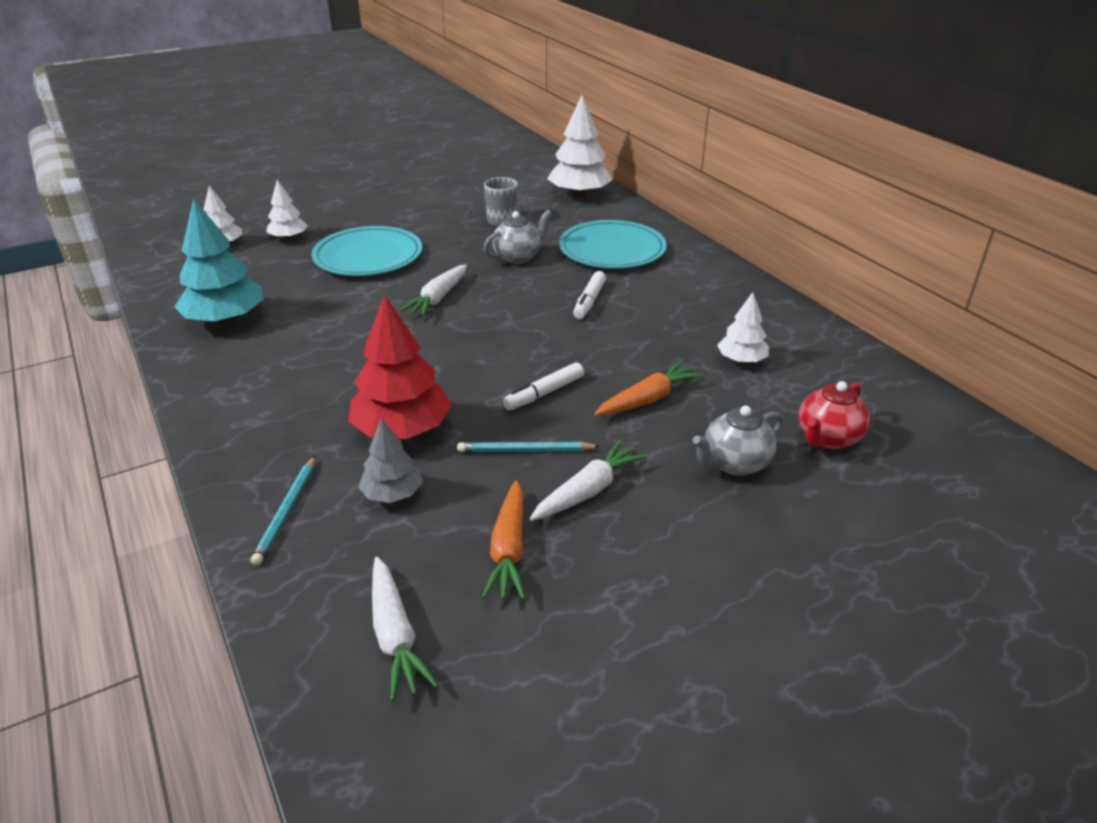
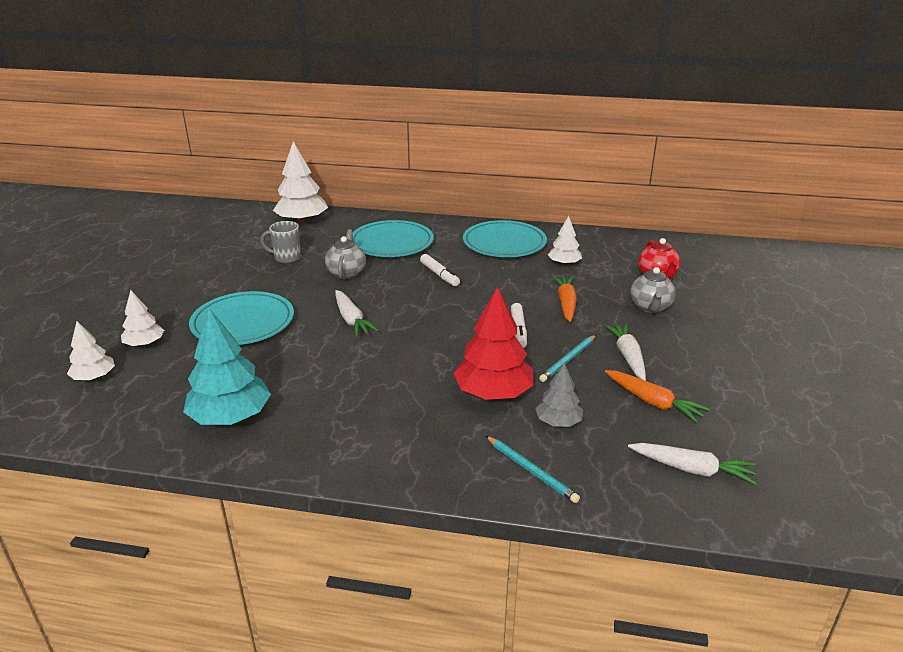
camera: 50 degrees left, 5 degrees down
none -> turquoise plate [463,220,547,257]

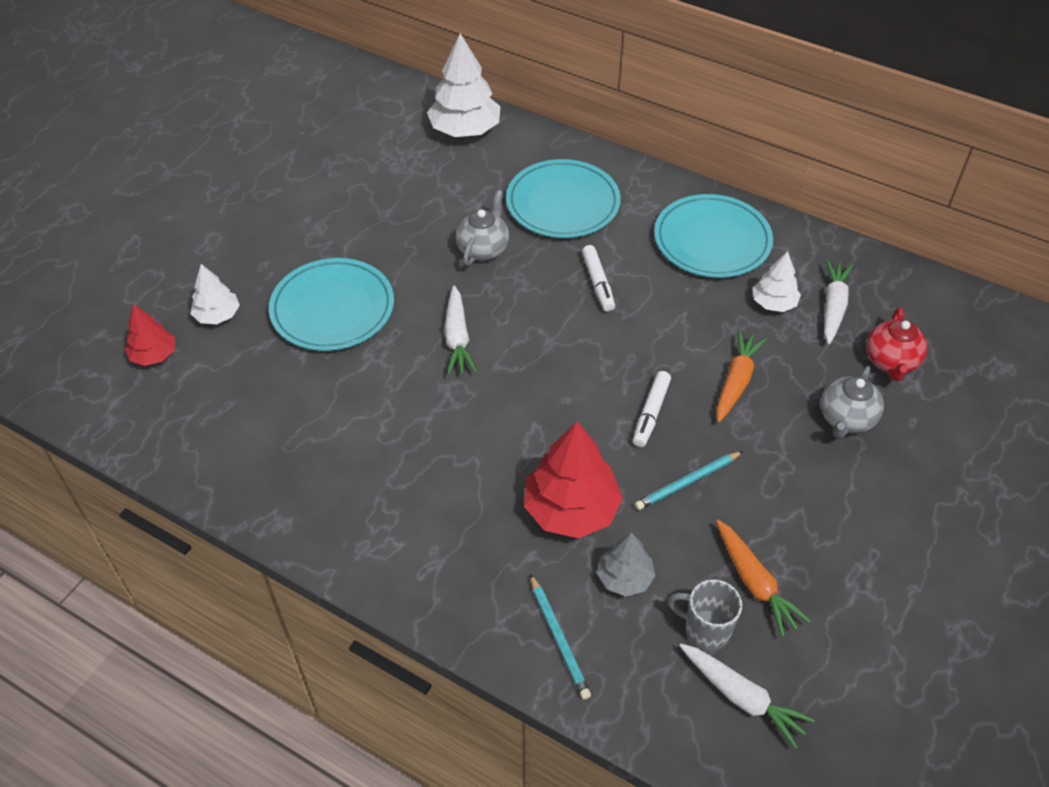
camera: 20 degrees right, 20 degrees up
white tree [67,321,115,380] -> red tree [125,304,175,366]
turquoise tree [183,308,271,425] -> none
grey mug [260,221,301,263] -> grey mug moved to [668,579,742,651]
white carrot [604,323,646,381] -> white carrot moved to [824,259,853,344]

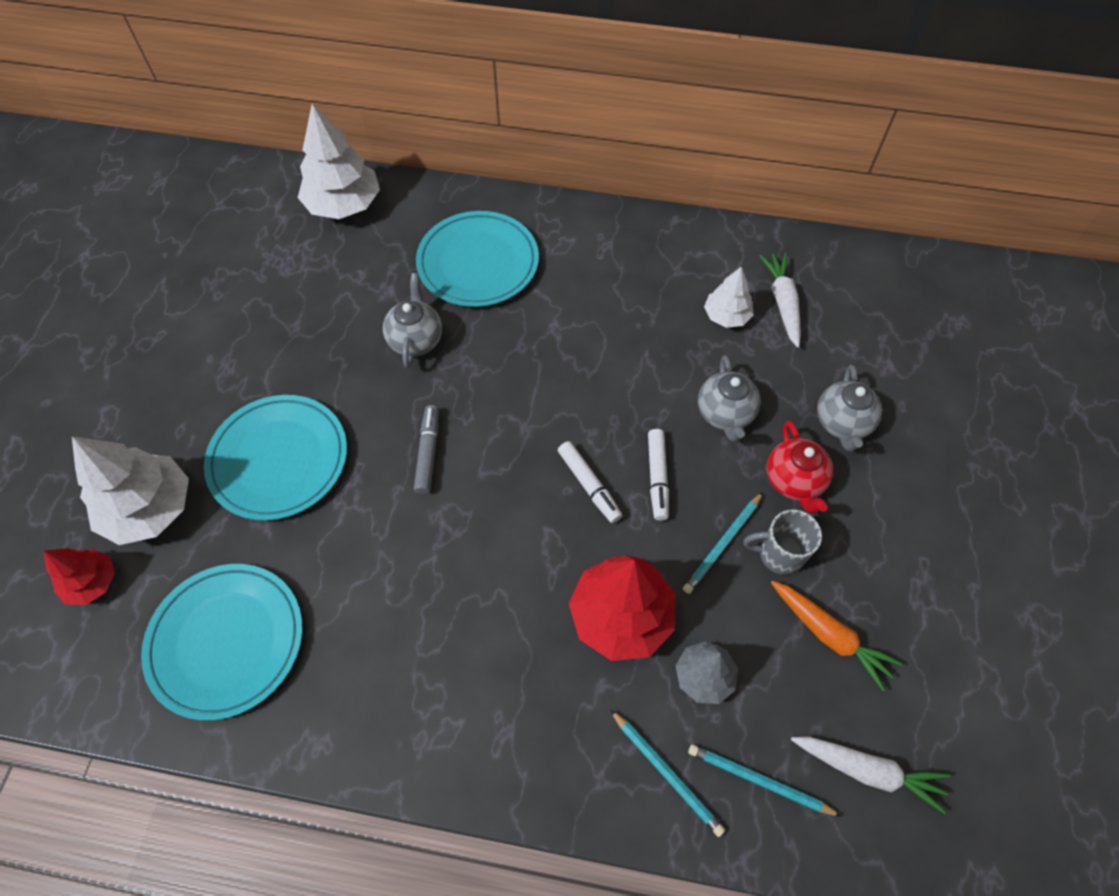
camera: 20 degrees left, 10 degrees up
white tree [190,264,240,324] -> white tree [72,436,189,545], size x1.77
white carrot [444,285,477,375] -> grey marker [414,405,439,494]
white marker [582,245,615,311] -> white marker moved to [558,441,623,523]
turquoise plate [654,194,773,278] -> turquoise plate moved to [141,564,303,721]
grey mug [668,579,742,651] -> grey mug moved to [744,509,822,575]
orange carrot [716,330,767,422] -> grey teapot [698,355,761,442]
red teapot [866,307,927,381] -> red teapot moved to [767,421,833,514]
none -> turquoise pencil [688,744,842,817]

